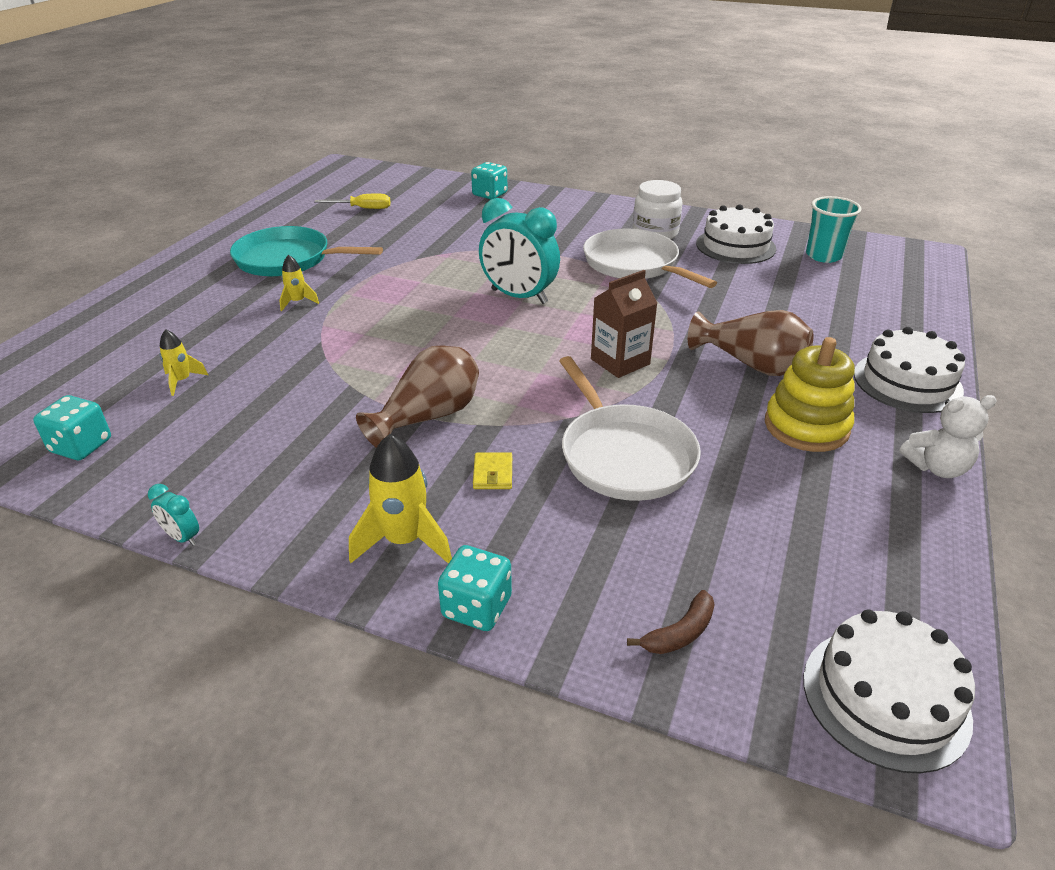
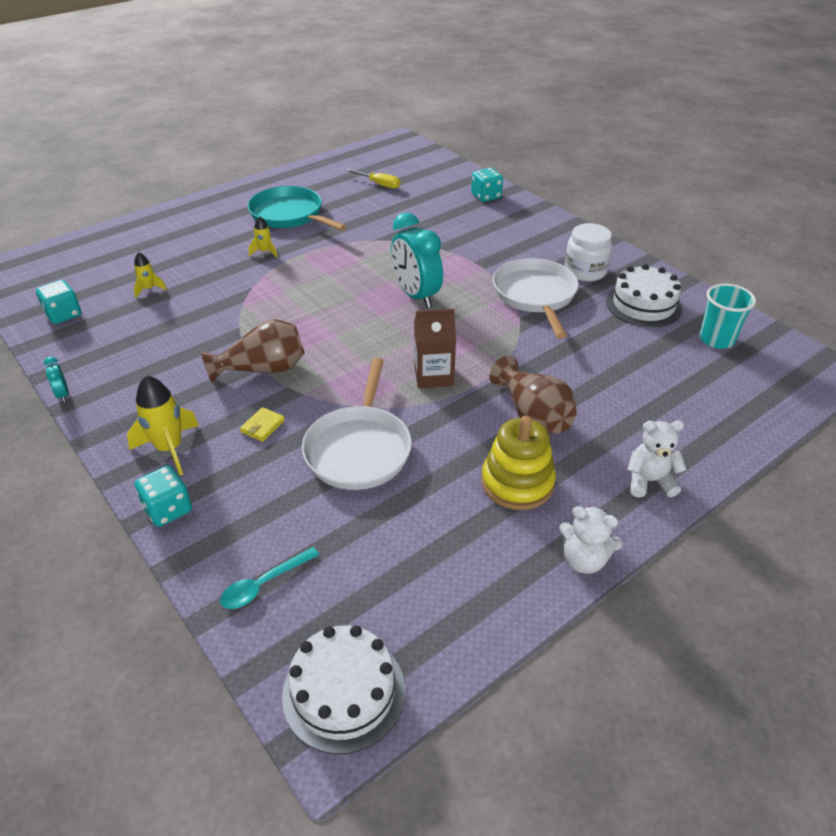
camera: 30 degrees right, 5 degrees up
brown banana [627,590,715,654] -> turquoise spoon [220,547,319,609]
white cake [854,327,965,413] -> white teddy bear [627,421,687,498]

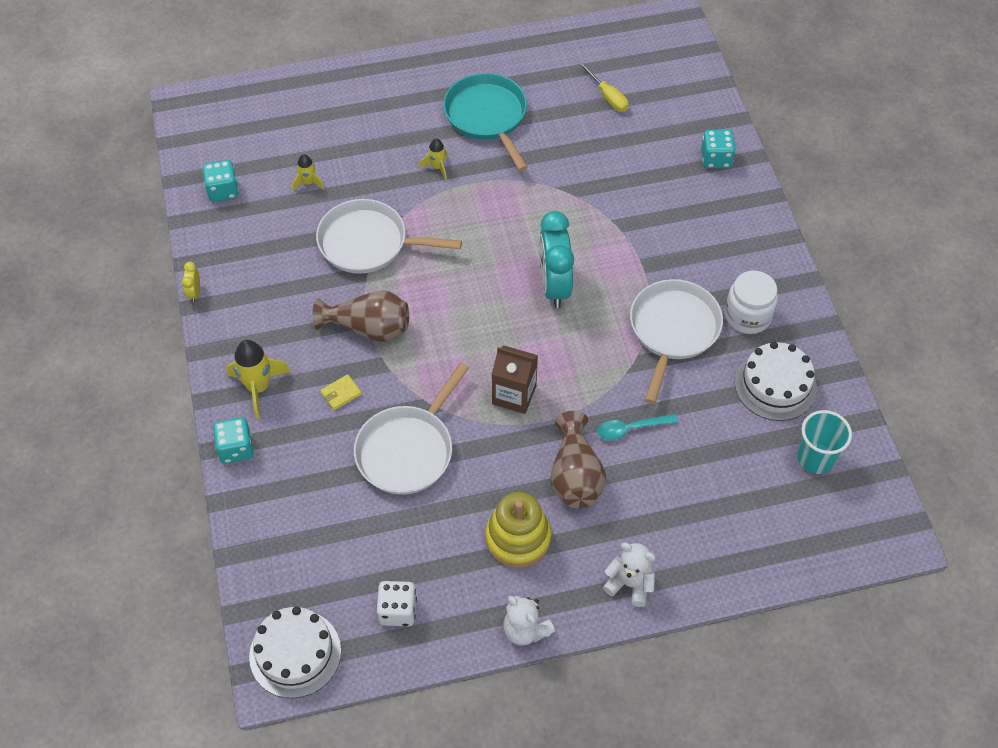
camera: 25 degrees right, 15 degrees up
turquoise clock [44,356,69,402] -> yellow clock [182,262,200,303]
turquoise spoon [220,547,319,609] -> turquoise spoon moved to [597,414,678,440]
none -> white pan [316,199,462,274]
none -> white dice [376,581,417,626]

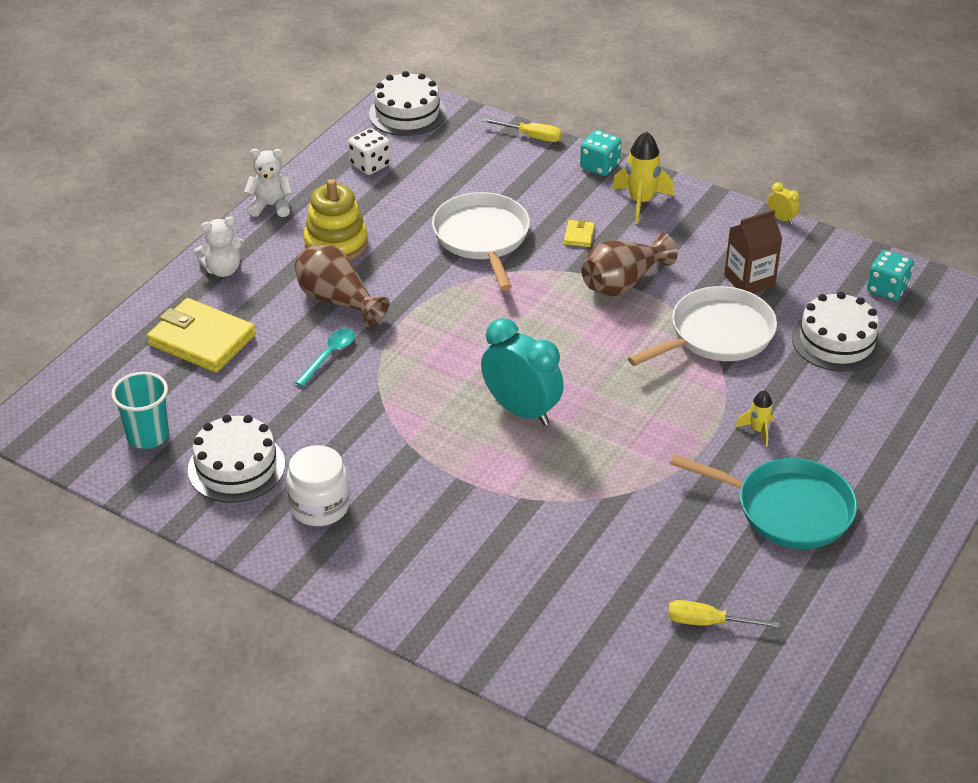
camera: 135 degrees right, 15 degrees down
yellow rocket [292,154,324,191] -> white cake [792,292,883,372]
brown carton [492,345,538,414] -> brown carton moved to [724,210,782,293]
white pan [630,279,723,404] -> none
turquoise dice [701,129,736,168] -> none
none -> yellow wallet [147,298,256,373]
none -> yellow screwdriver [482,118,562,142]

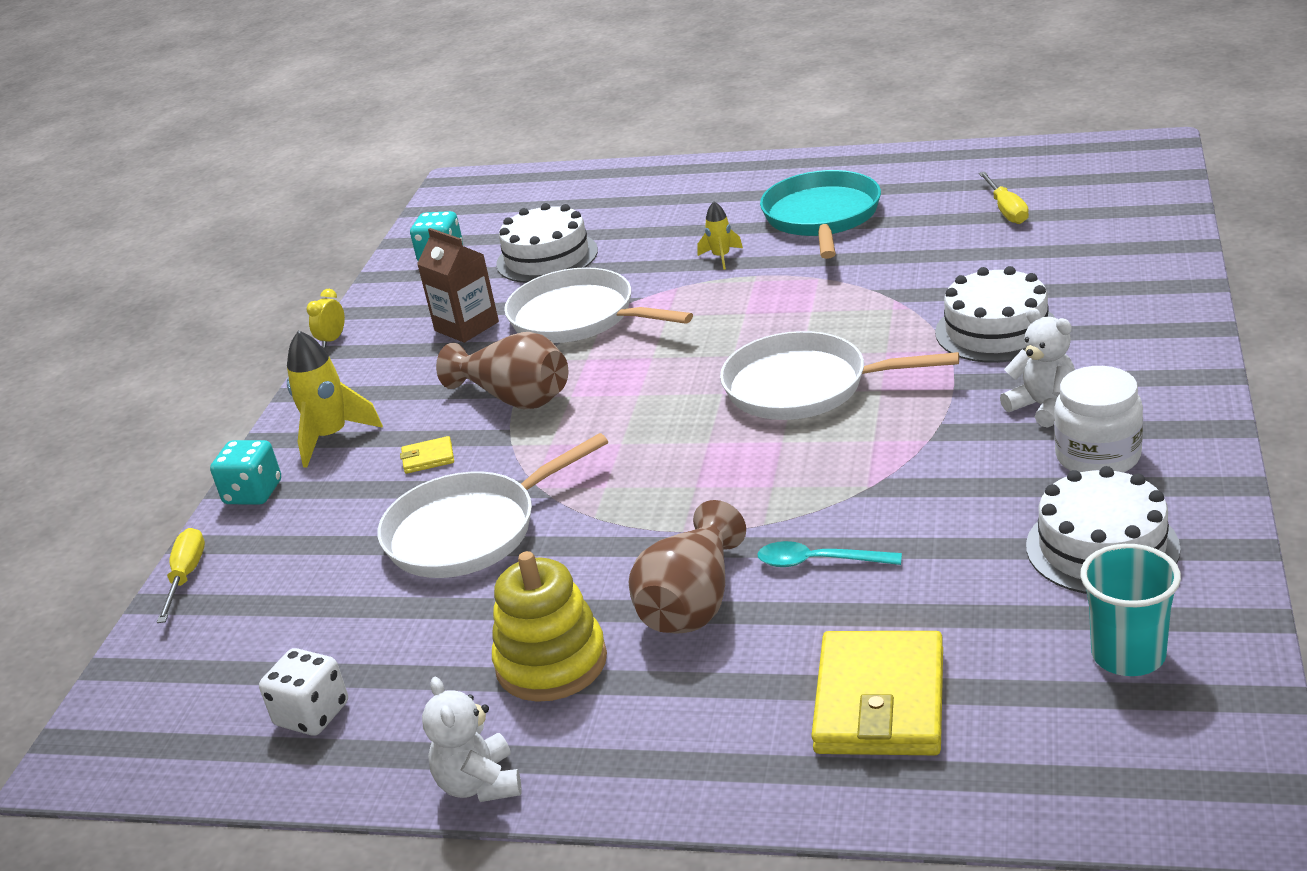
camera: 105 degrees left, 10 degrees down
white teddy bear [194,217,244,277] -> white teddy bear moved to [1000,308,1075,428]
white cake [369,71,446,136] -> white cake moved to [935,266,1055,363]
turquoise clock [481,318,564,426] -> white pan [720,331,959,420]

